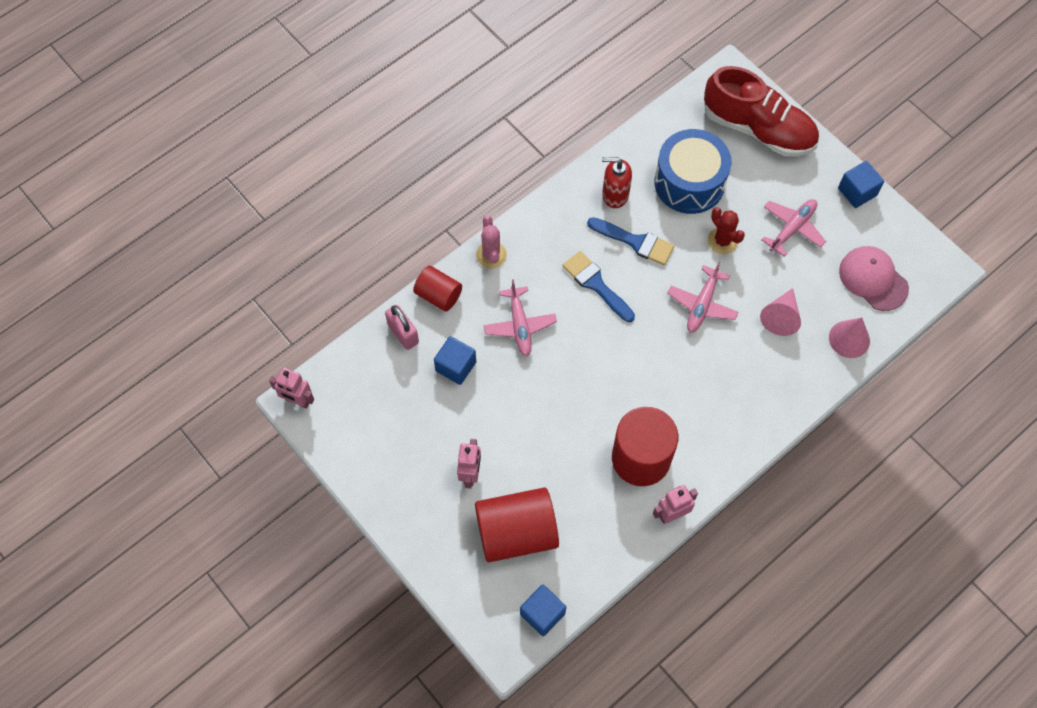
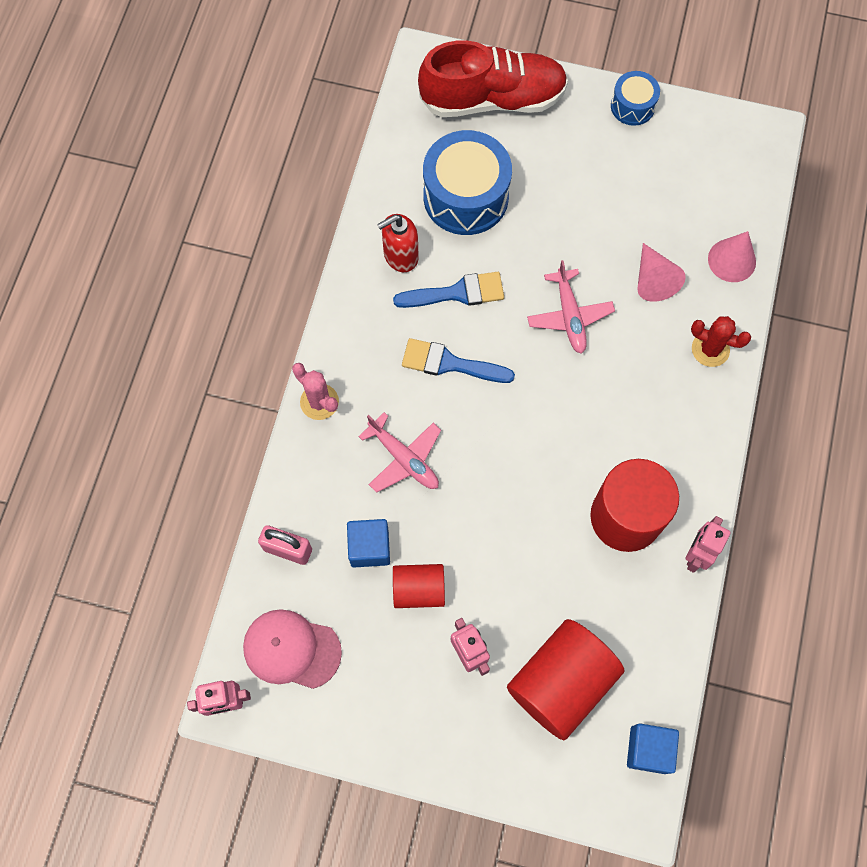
camera: 35 degrees left, 5 degrees up
red cylinder [413,266,462,312] -> red cylinder moved to [393,564,445,608]
red cactus [708,207,745,254] -> red cactus moved to [691,316,751,367]
pink plane [762,199,826,256] -> none
blue cube [838,161,884,208] -> blue drum [611,71,660,126]
pink cap [839,246,909,311] -> pink cap moved to [243,609,342,689]

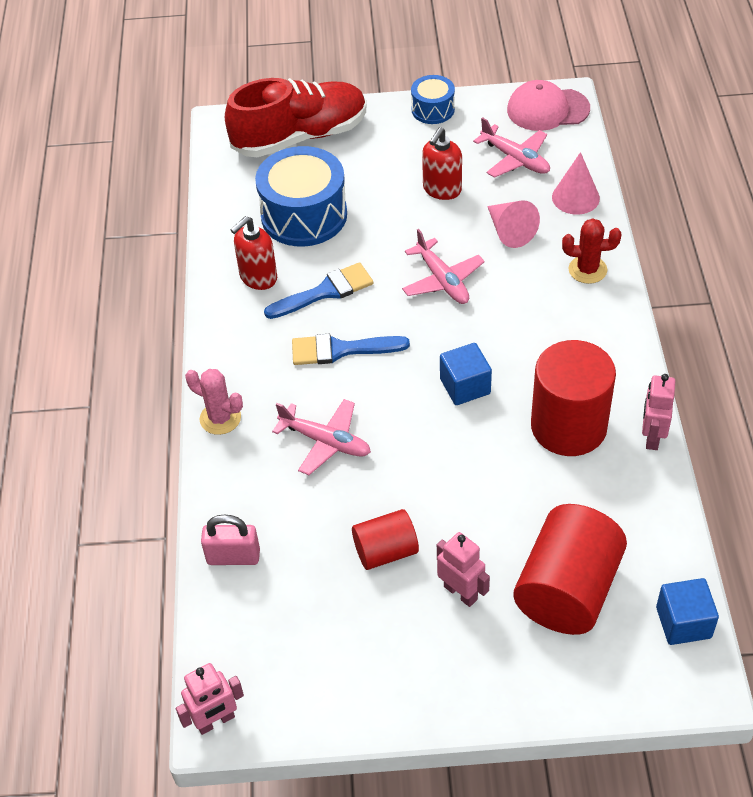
camera: 15 degrees left, 20 degrees down
pink cap [243,609,342,689] -> pink cap moved to [507,80,590,131]
blue cube [347,519,390,568] -> blue cube moved to [440,343,492,405]
none -> red soap dispenser [422,127,462,200]
none -> pink plane [473,117,550,178]

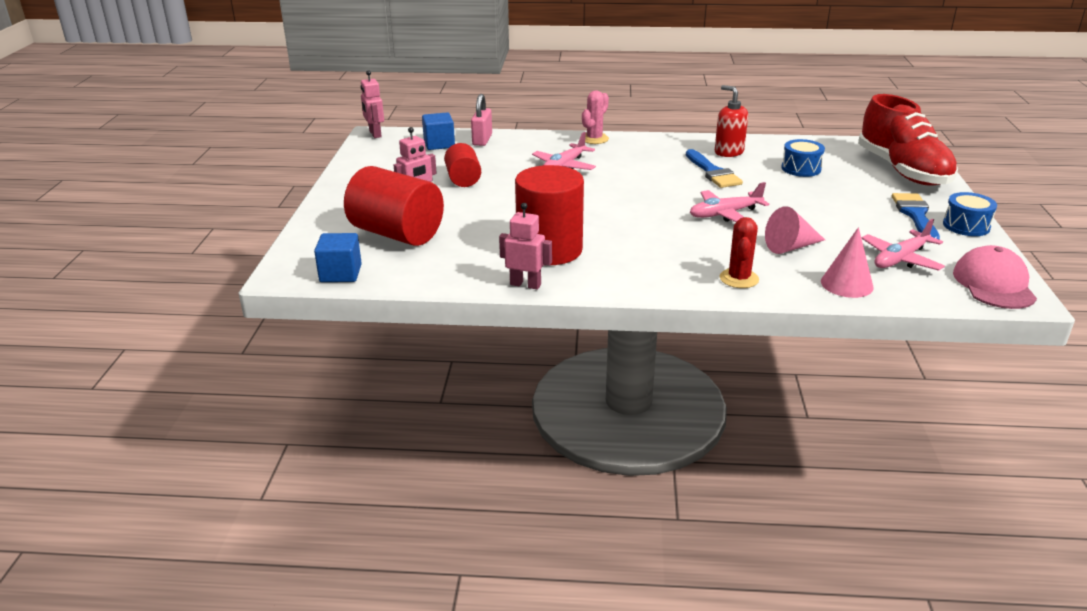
camera: 95 degrees right, 20 degrees down
blue drum [255,146,347,247] -> blue drum [782,139,825,177], size x0.53
blue brush [292,334,410,365] -> blue brush moved to [892,193,940,239]
red soap dispenser [422,127,462,200] -> none
blue cube [440,343,492,405] -> blue cube moved to [422,112,455,150]

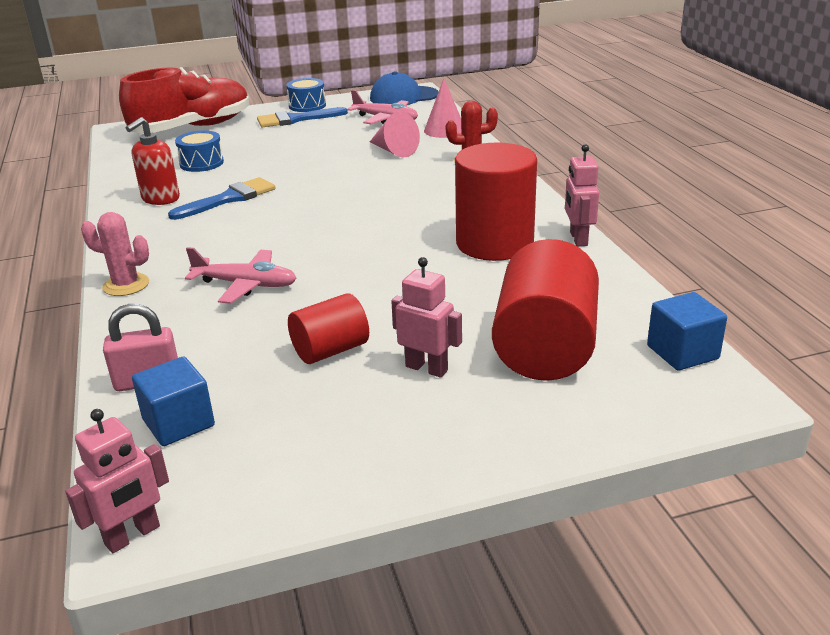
camera: 110 degrees left, 0 degrees up
pink plane [690,182,769,222] -> none
pink cap [953,245,1037,309] -> blue cap [370,71,439,105]

